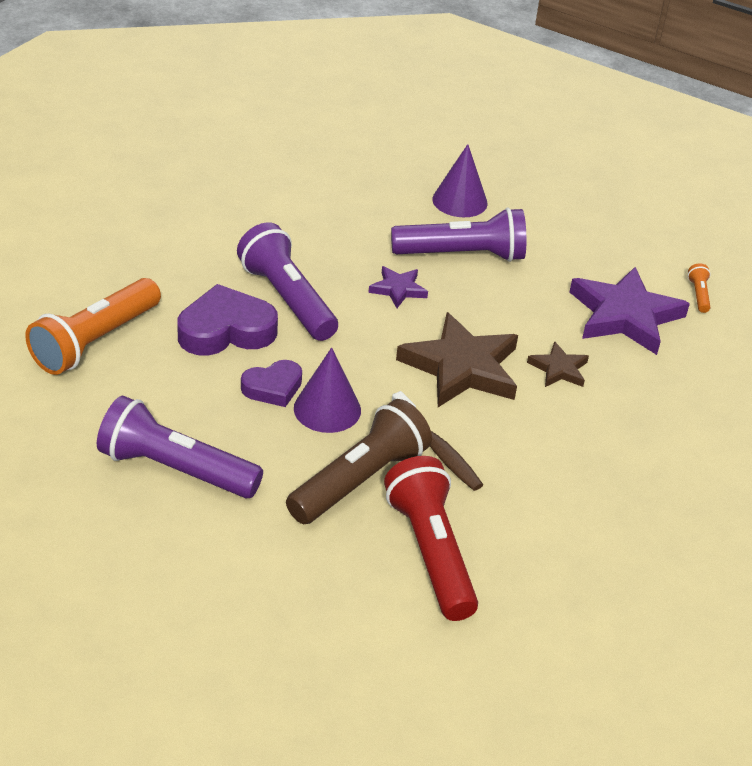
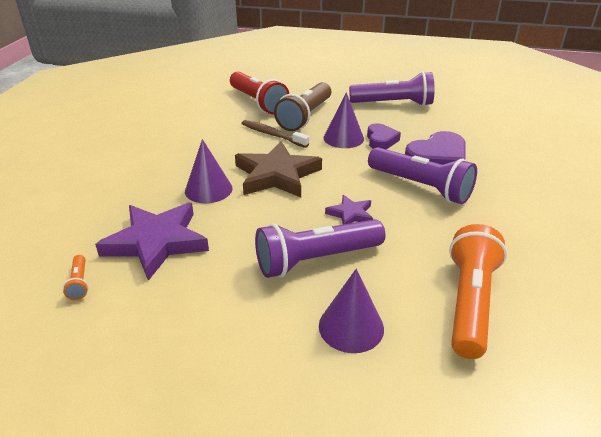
camera: 165 degrees right, 5 degrees down
orange flashlight [25,278,161,375] -> orange flashlight moved to [449,224,507,359]
purple heart [241,360,302,407] -> purple heart turned 135 degrees clockwise [367,123,401,149]
brown star [527,341,589,387] -> purple cone [185,139,232,203]

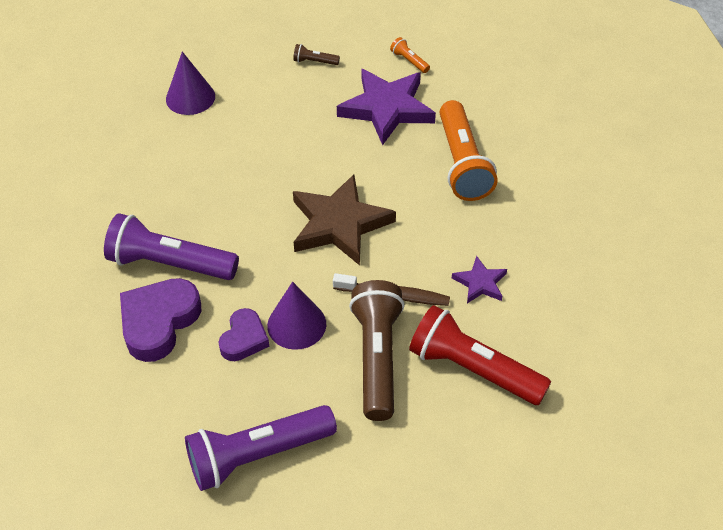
camera: 155 degrees right, 15 degrees up
purple cone [185,139,232,203] -> none
purple flashlight [255,219,386,278] -> none
purple star [325,195,373,225] -> purple star moved to [452,255,507,303]
purple heart [367,123,401,149] -> purple heart turned 135 degrees counterclockwise [218,308,269,361]
orange flashlight [449,224,507,359] -> orange flashlight moved to [440,100,498,201]
none -> brown flashlight [293,44,340,65]

